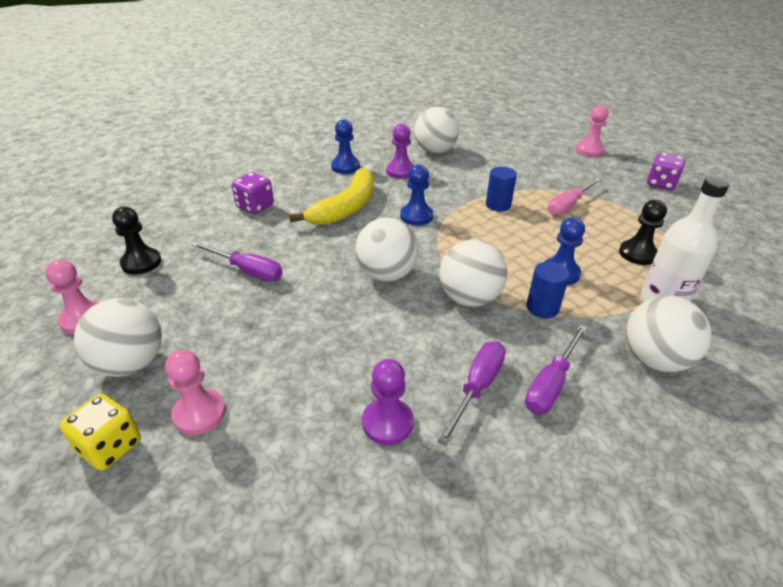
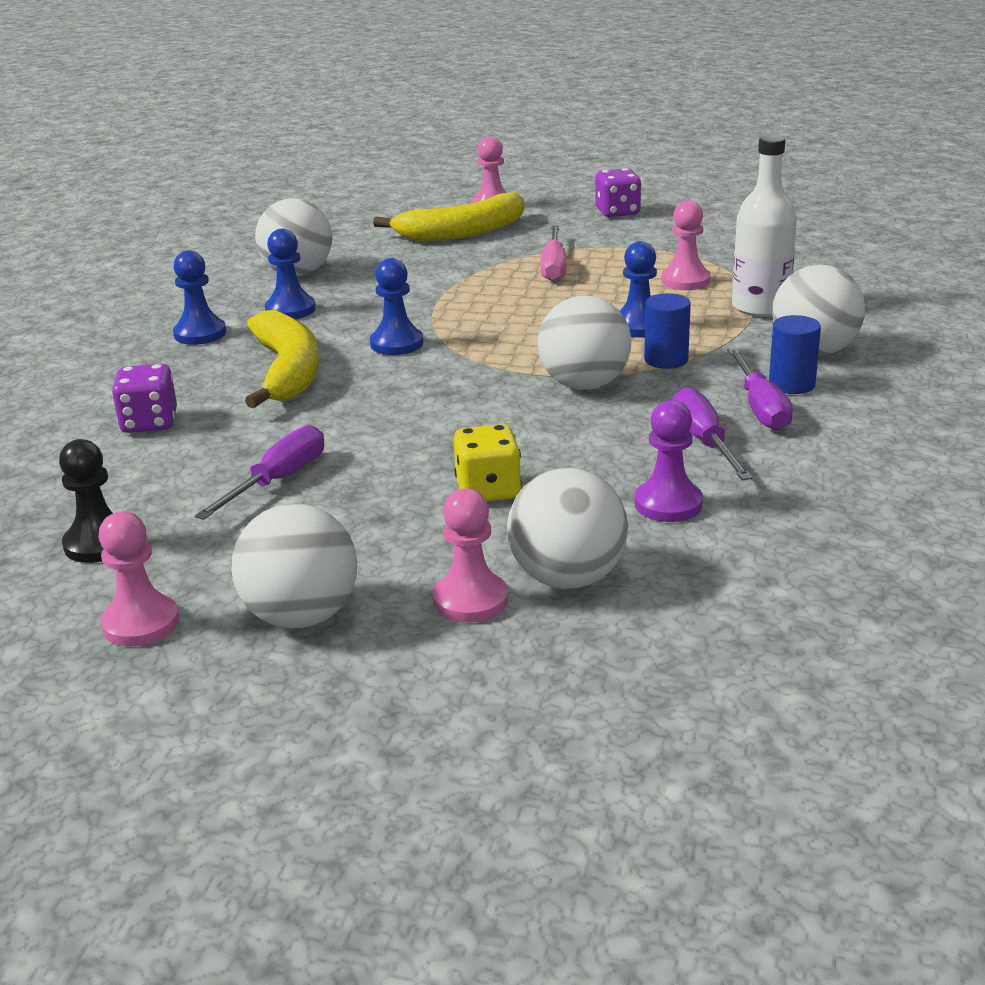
camera: 40 degrees left, 10 degrees down
yellow dice [60,394,141,471] -> yellow dice moved to [454,424,522,501]
purple screwdriver [192,242,282,281] -> purple screwdriver turned 45 degrees counterclockwise [195,425,324,520]
white ball [355,218,419,281] -> white ball moved to [507,468,628,589]
purple pawn [386,124,414,179] -> blue pawn [265,229,316,319]
blue cylinder [486,167,517,212] -> blue cylinder moved to [769,315,821,394]
black pawn [619,200,667,265] -> pink pawn [661,200,711,290]
none -> yellow banana [373,192,524,242]

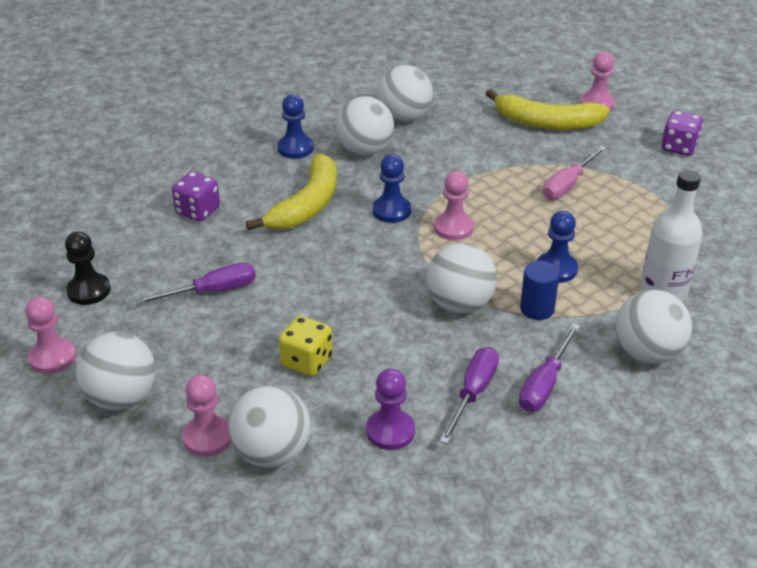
camera: 35 degrees right, 10 degrees up
blue pawn [265,229,316,319] -> white ball [335,96,394,155]
pink pawn [661,200,711,290] -> pink pawn moved to [434,171,474,240]
blue cylinder [769,315,821,394] -> none

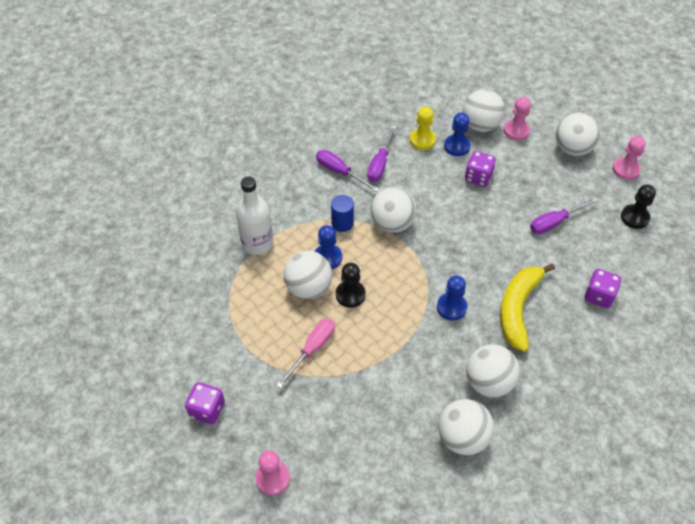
camera: 175 degrees right, 15 degrees up
blue pawn [277,94,314,159] -> blue pawn moved to [444,113,471,156]
yellow dice [279,316,333,376] -> purple dice [465,151,496,187]
purple pawn [366,368,415,450] -> yellow pawn [410,106,436,150]
pink pawn [434,171,474,240] -> none
yellow banana [486,89,610,130] -> none
purple screwdriver [519,324,581,412] -> purple screwdriver turned 75 degrees counterclockwise [316,150,379,192]
white ball [615,290,692,364] -> white ball moved to [283,251,332,299]
none -> black pawn [336,263,366,308]

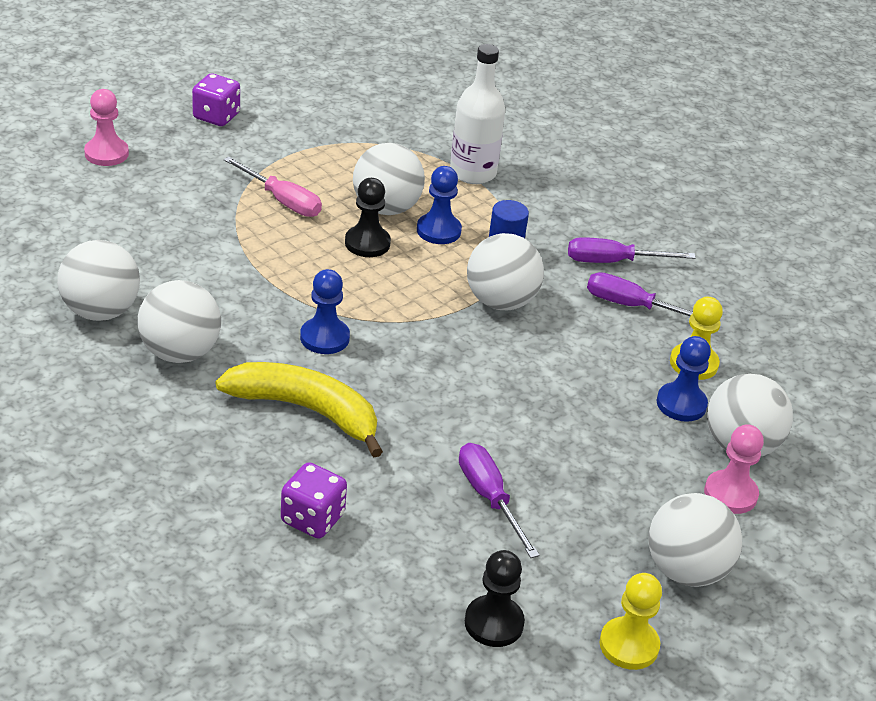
camera: 90 degrees right, 15 degrees down
purple screwdriver [316,150,379,192] -> purple screwdriver turned 135 degrees counterclockwise [568,237,696,263]
purple dice [465,151,496,187] -> none
pink pawn [613,136,646,180] -> yellow pawn [599,573,662,670]

